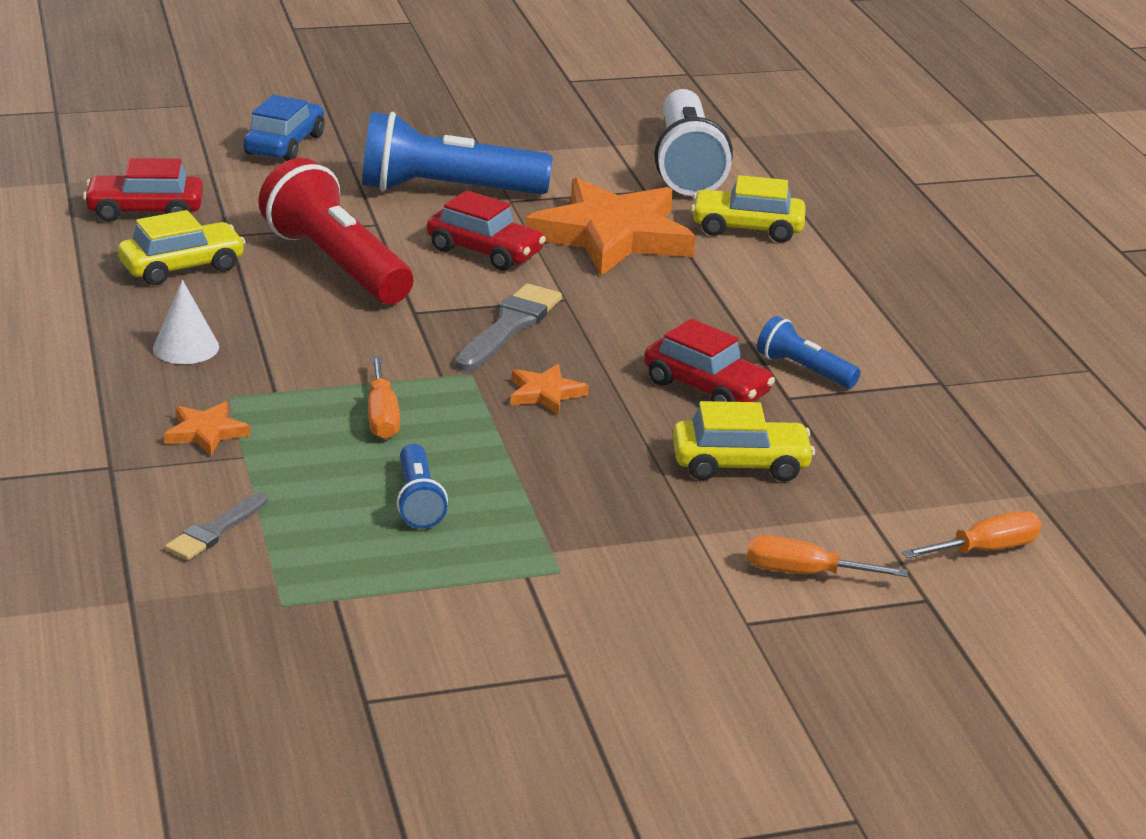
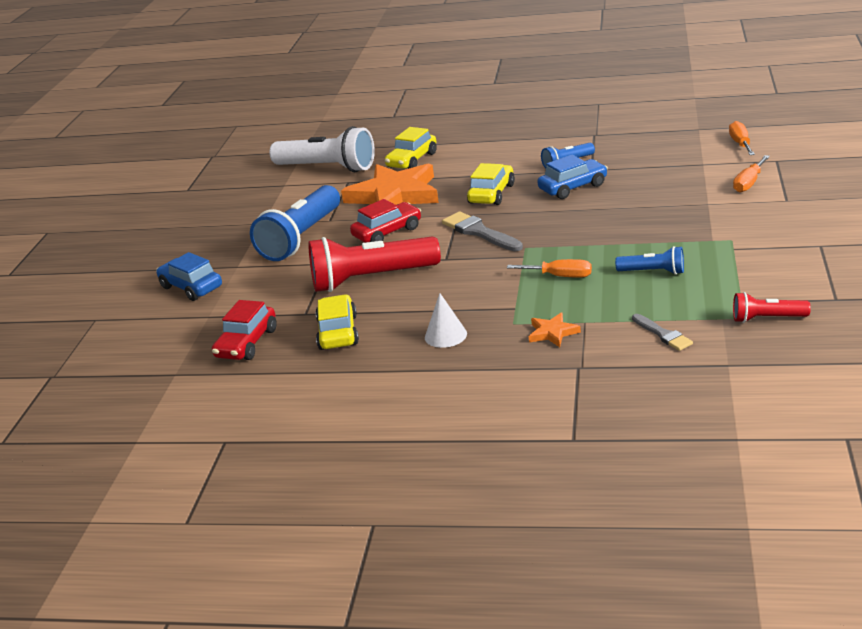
camera: 60 degrees left, 0 degrees up
orange star [511,364,589,415] -> none
red car [644,319,775,402] -> blue car [537,155,608,199]
yellow car [672,401,815,482] -> yellow car moved to [467,163,515,205]
none -> red flashlight [733,292,811,323]

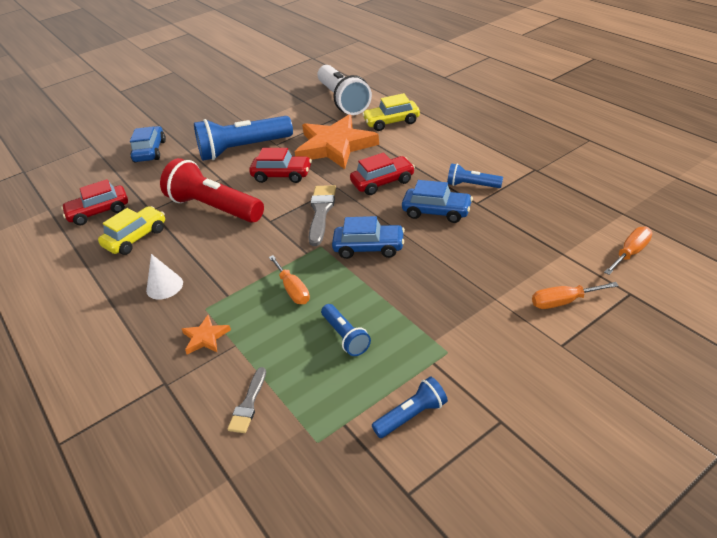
camera: 45 degrees right, 10 degrees up
yellow car [467,163,515,205] -> red car [350,152,415,195]
red flashlight [733,292,811,323] -> none
none -> blue car [332,216,405,259]
none -> blue flashlight [372,377,448,438]

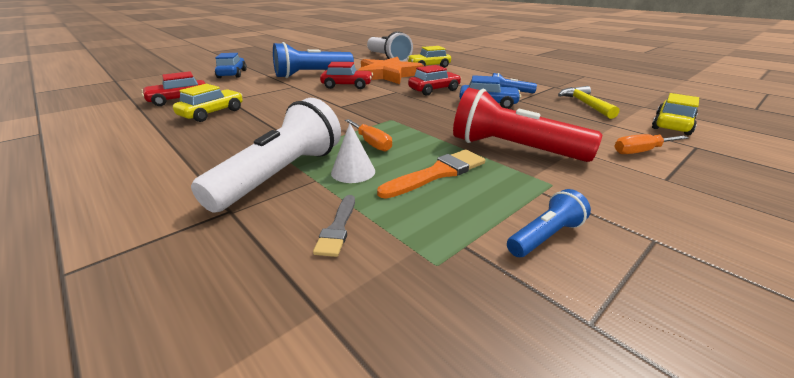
camera: 10 degrees left, 10 degrees down
white cone [146,254,183,300] -> white cone moved to [331,123,375,183]
red flashlight [160,158,264,223] -> red flashlight moved to [453,88,602,162]
orange star [182,315,231,354] -> white flashlight [191,98,341,213]
grey brush [309,185,336,246] -> none
blue flashlight [321,304,371,356] -> orange brush [377,150,485,198]
blue car [332,216,405,259] -> none
orange screwdriver [604,227,652,275] -> yellow car [652,93,699,135]
none -> yellow hammer [558,86,619,119]

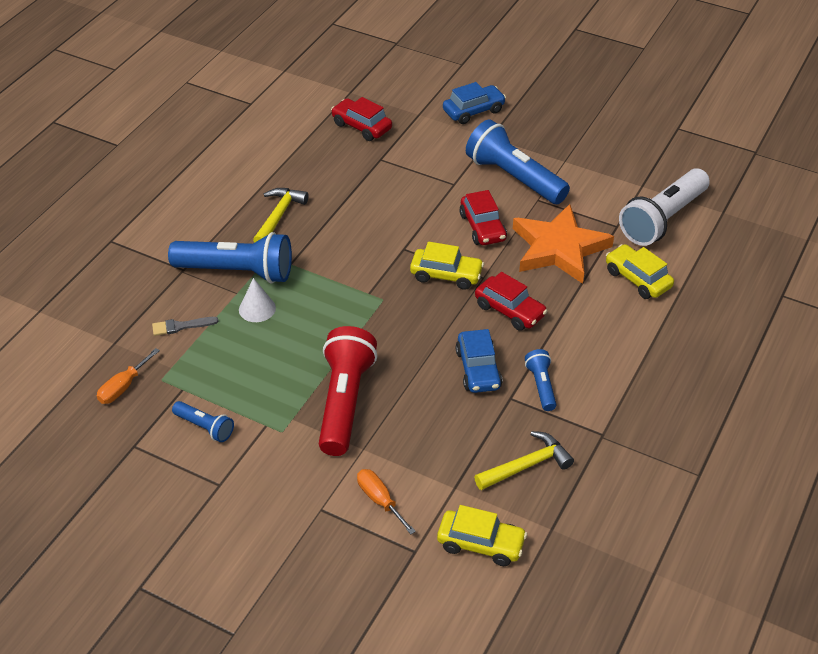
camera: 70 degrees right, 15 degrees up
yellow car [173,84,243,122] -> yellow car moved to [410,242,484,290]
white flashlight [191,98,341,213] -> blue flashlight [168,232,292,283]
orange screwdriver [345,119,392,152] -> orange screwdriver moved to [97,348,160,404]
orange brush [377,150,485,198] -> none
none -> yellow hammer [253,188,309,243]

